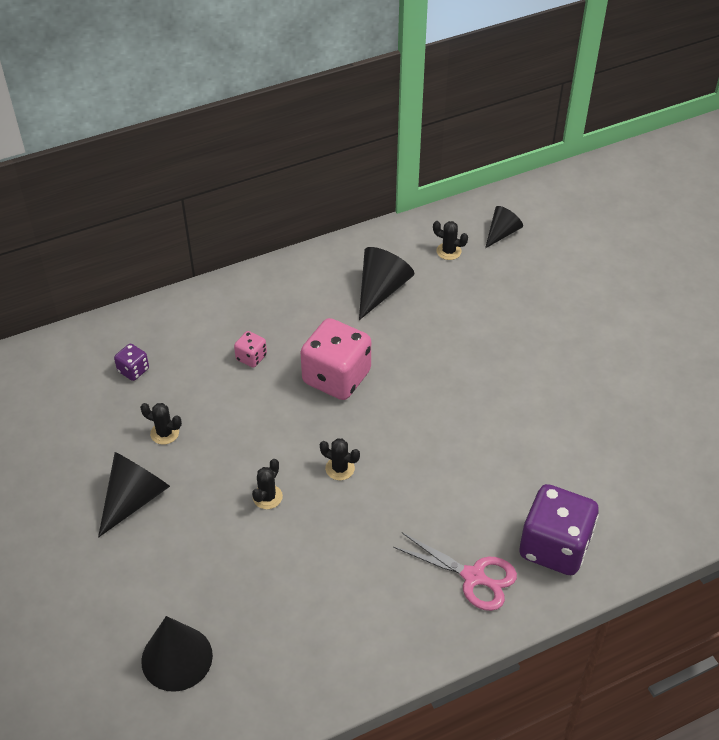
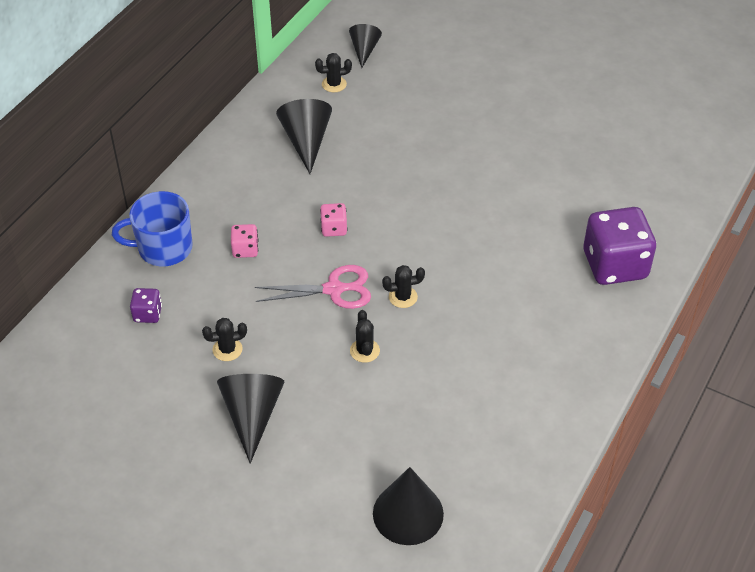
camera: 35 degrees left, 0 degrees up
pink dice [301,318,371,400] -> pink dice [320,203,347,237], size x0.46
pink scissors [393,533,517,611] -> pink scissors moved to [255,265,371,309]
none -> blue mug [112,191,193,266]

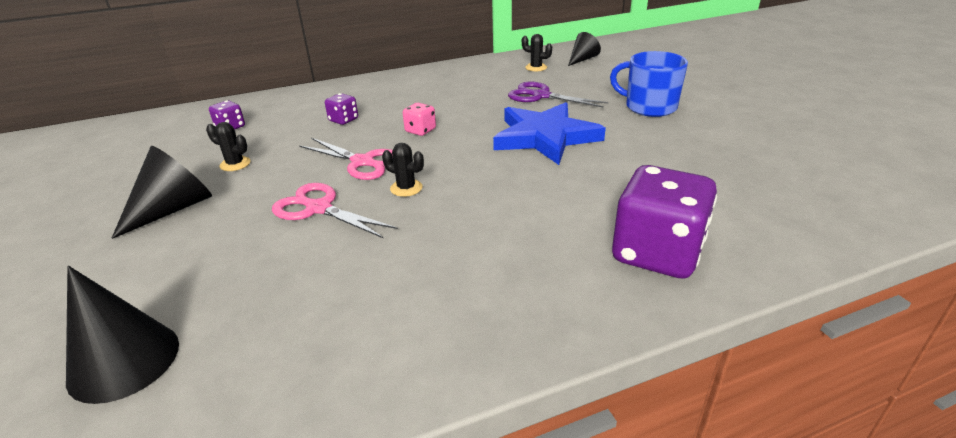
camera: 40 degrees right, 15 degrees down
blue mug [112,191,193,266] -> blue mug moved to [610,51,688,117]
pink dice [231,224,258,258] -> purple dice [325,93,358,125]
black cone [276,99,332,174] -> none
black cactus [350,310,380,363] -> pink scissors [272,183,398,239]
none -> blue star [493,102,606,165]
none -> purple scissors [508,82,609,108]

